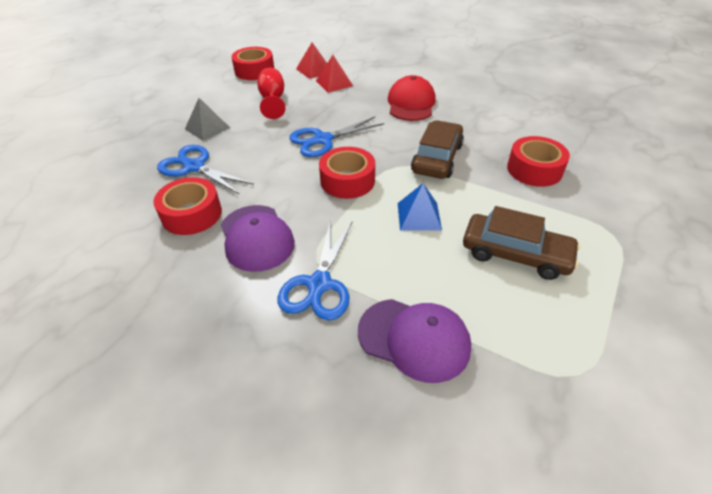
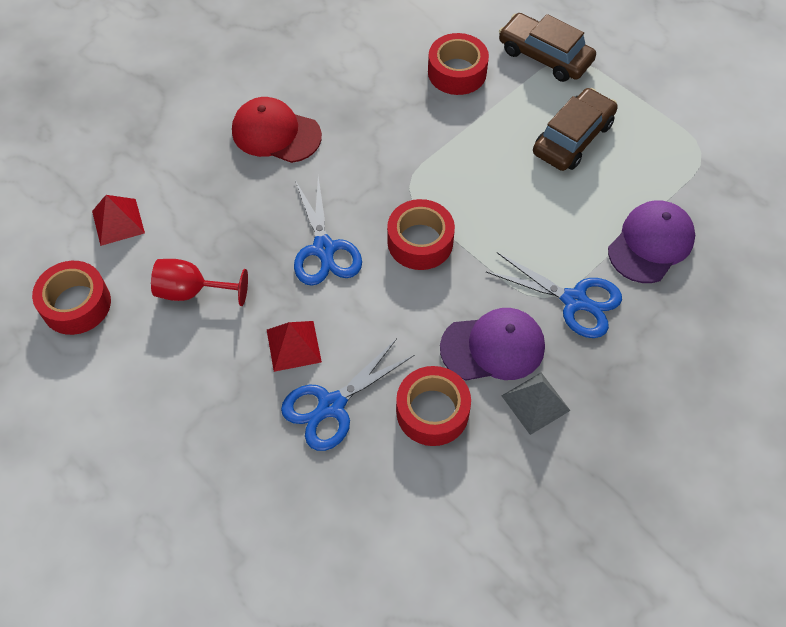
camera: 75 degrees left, 15 degrees up
grey pyramid [185,98,230,141] -> grey pyramid moved to [502,373,571,435]
red pyramid [316,55,353,93] -> red pyramid moved to [267,321,322,372]
blue pyramid [398,183,442,231] -> none
brown car [411,120,464,179] -> brown car moved to [499,13,596,82]

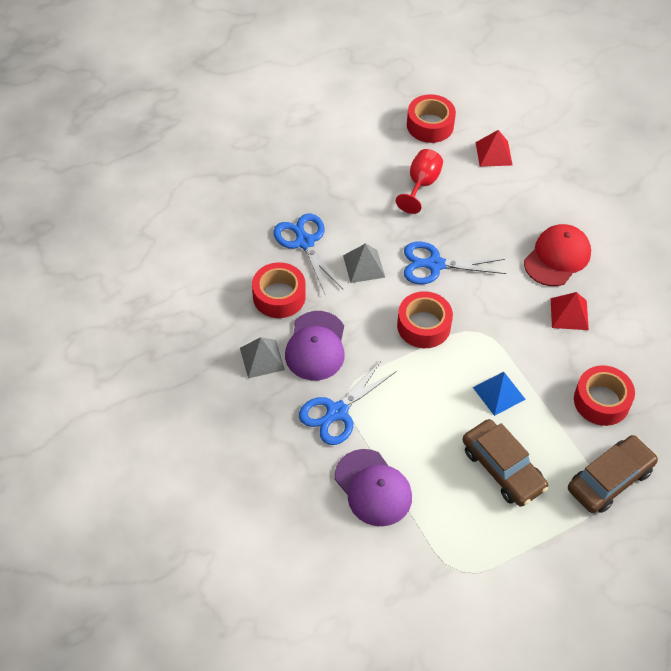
camera: 105 degrees right, 5 degrees down
red pyramid [267,321,322,372] -> red pyramid moved to [551,292,589,330]
none -> grey pyramid [343,244,385,283]
none -> blue pyramid [473,371,526,416]

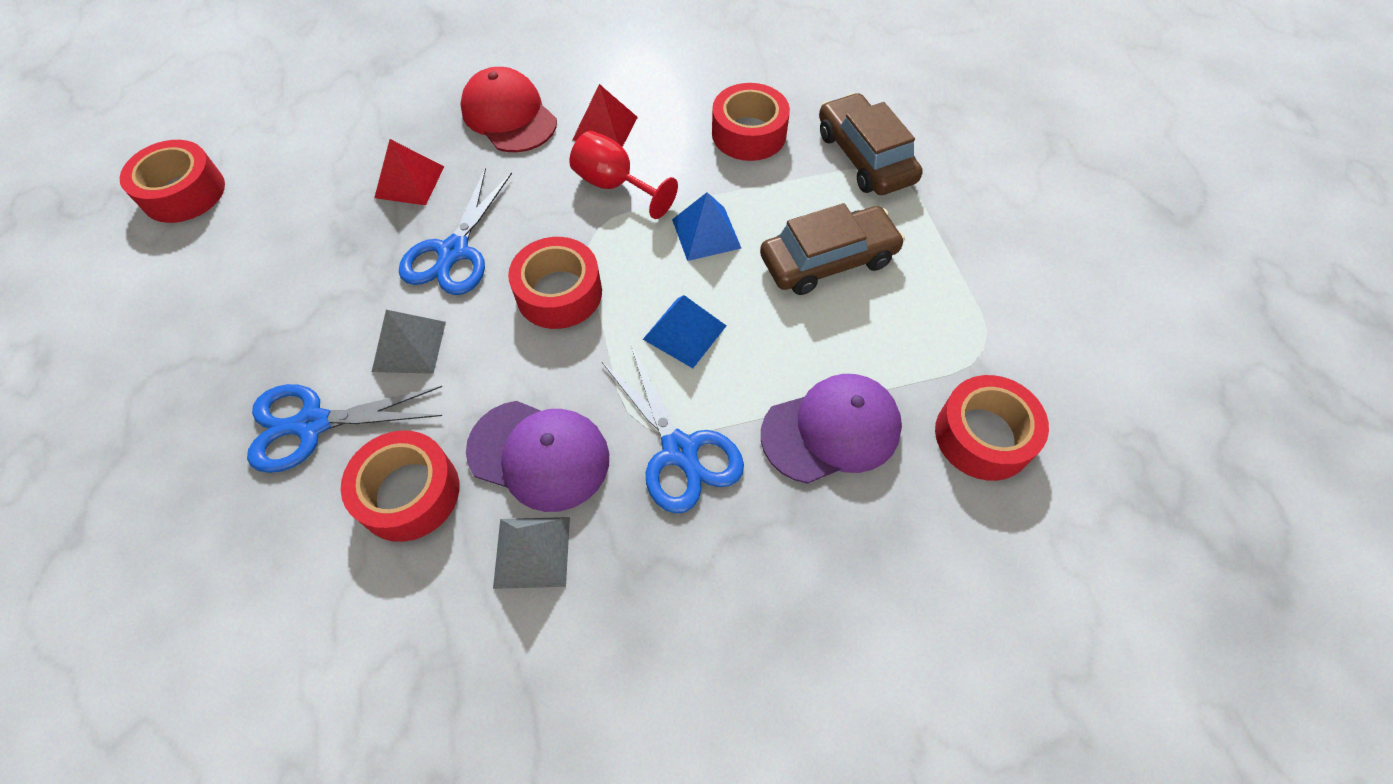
camera: 75 degrees left, 5 degrees up
red goblet [396,149,443,214] -> red goblet moved to [570,131,678,219]
red pyramid [476,130,513,167] -> red pyramid moved to [374,139,444,205]
none -> blue pyramid [643,295,726,368]
none -> red tape [935,375,1049,481]

